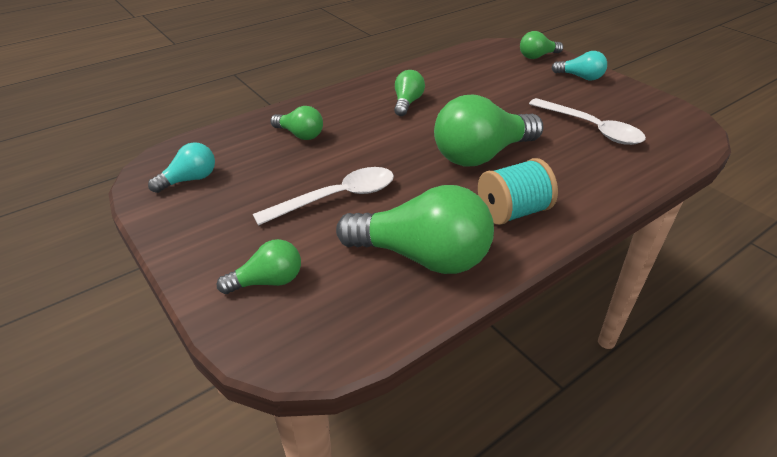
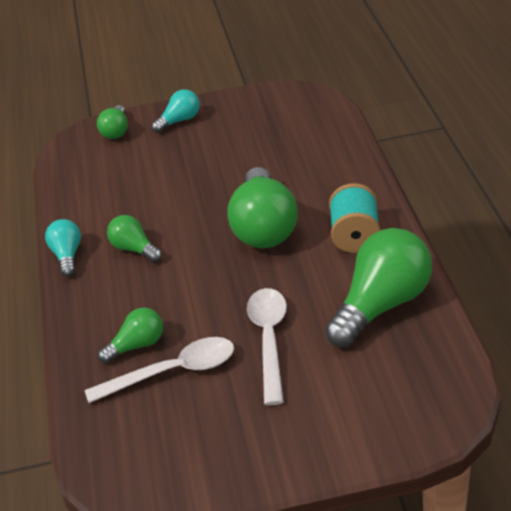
camera: 60 degrees left, 0 degrees up
turquoise light bulb [148,142,215,193] -> turquoise light bulb moved to [45,219,81,277]
green light bulb [217,239,301,294] -> none
white spoon [529,98,646,145] -> white spoon moved to [85,337,234,403]

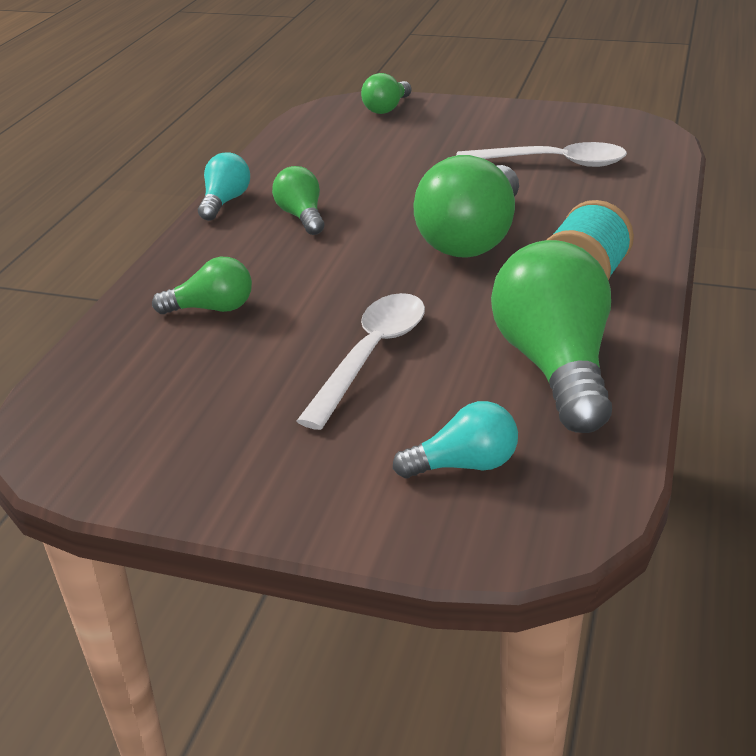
camera: 25 degrees right, 5 degrees down
white spoon [85,337,234,403] -> white spoon moved to [456,142,627,167]
turquoise light bulb [152,89,200,133] -> turquoise light bulb moved to [393,401,518,478]
green light bulb [325,228,432,347] -> green light bulb turned 75 degrees counterclockwise [491,240,612,433]

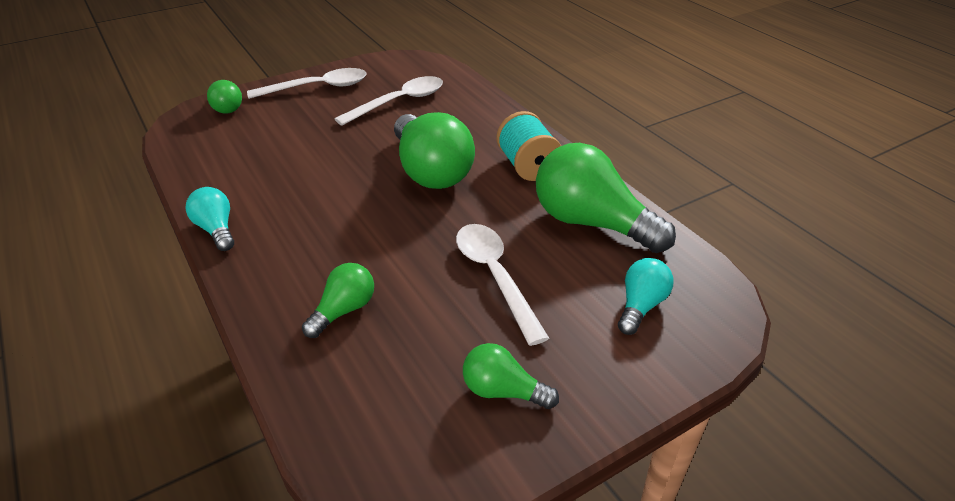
camera: 50 degrees left, 5 degrees up
green light bulb [272,166,324,235] -> green light bulb moved to [463,343,559,409]
none -> white spoon [247,68,366,99]

